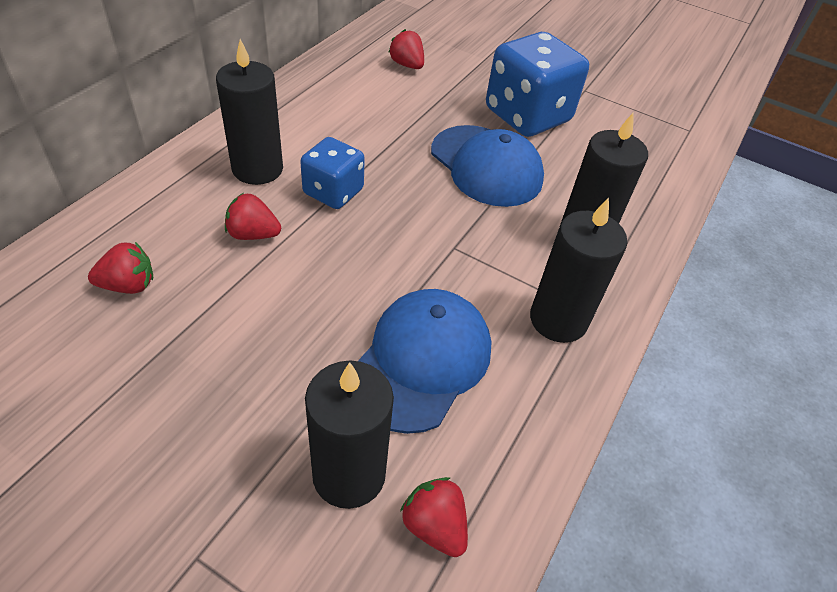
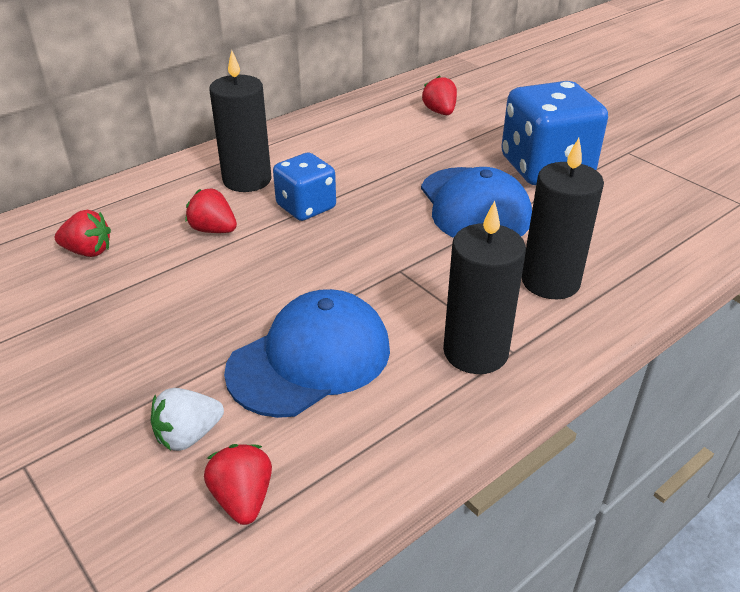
camera: 25 degrees right, 10 degrees down
black candle [305,361,394,509] -> white strawberry [151,388,224,451]

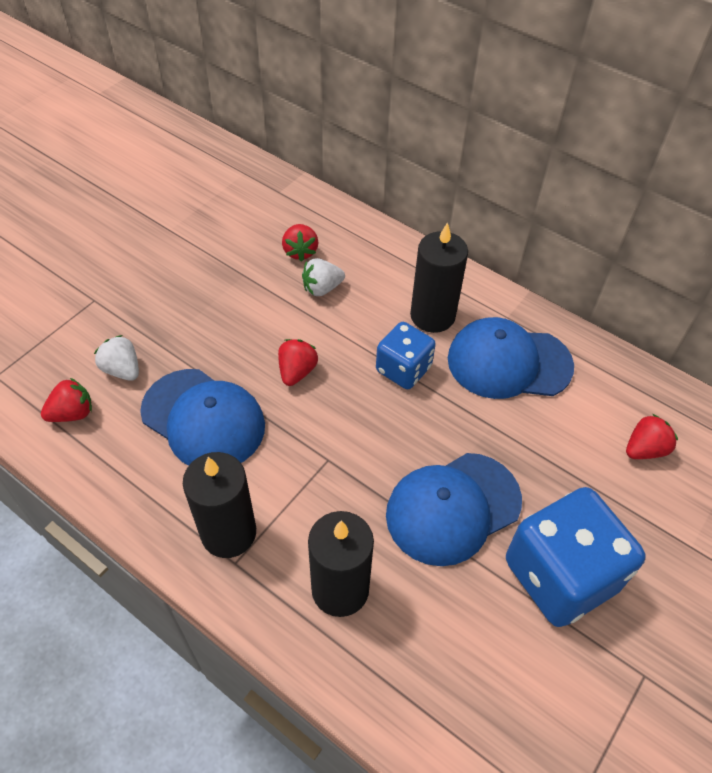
camera: 75 degrees right, 15 degrees up
red strawberry [185,188,237,233] -> red strawberry moved to [278,339,318,386]
none -> white strawberry [302,258,345,296]
none -> blue cap [448,317,574,399]

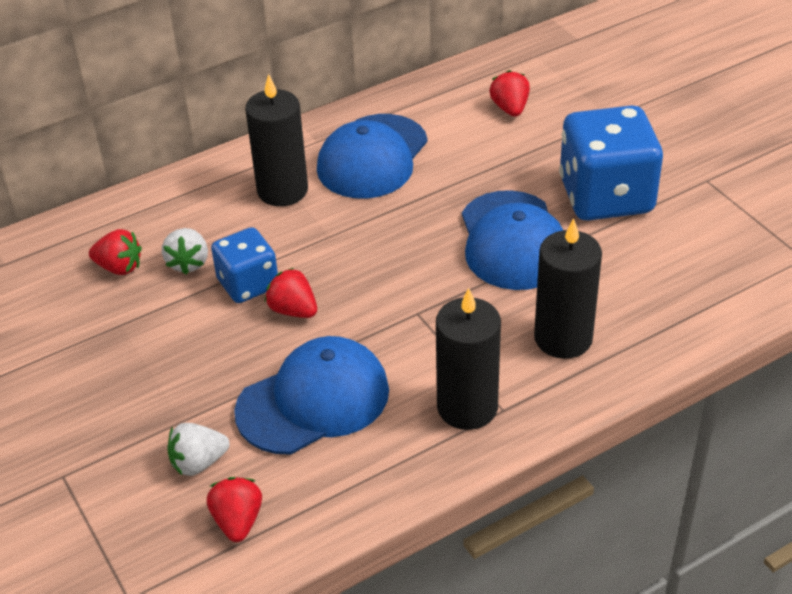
camera: 65 degrees left, 10 degrees down
blue dice [376,322,436,389] -> blue dice moved to [211,227,278,303]

